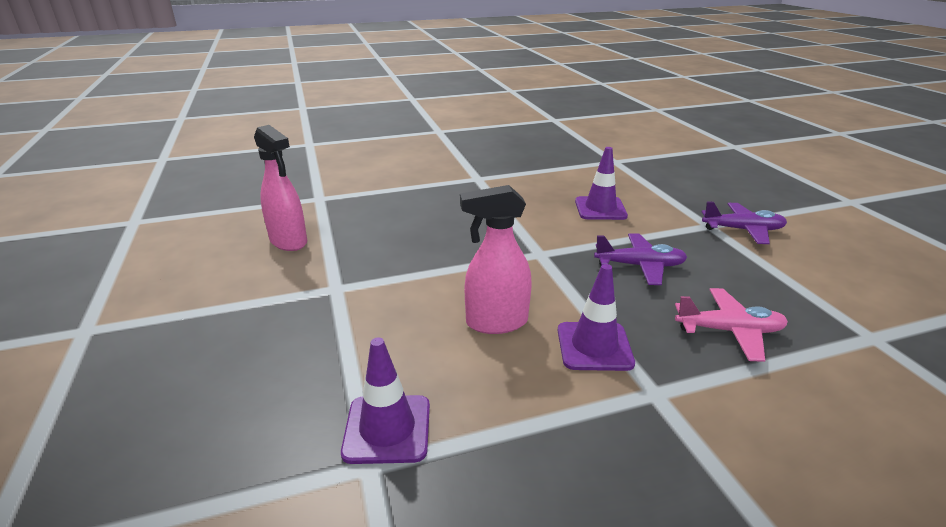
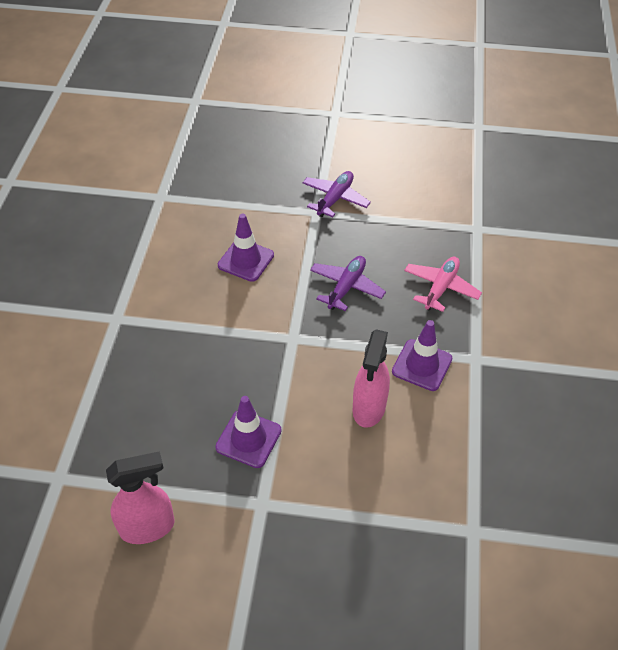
camera: 65 degrees left, 20 degrees up
purple traffic cone [341,337,430,464] -> purple traffic cone moved to [215,396,282,468]

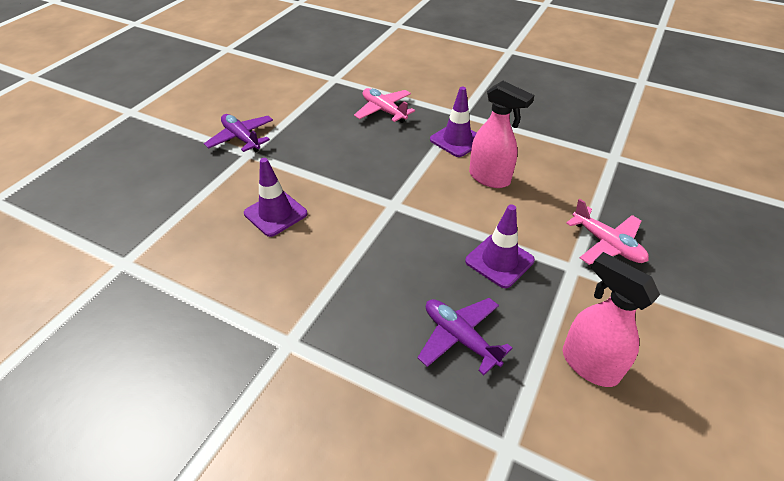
camera: 70 degrees left, 5 degrees down
pink spray bottle [106,451,174,544] -> pink spray bottle turned 45 degrees counterclockwise [563,252,660,387]
purple plane [310,256,386,311] -> purple plane moved to [418,298,513,375]
none -> pink plane [566,199,649,265]

